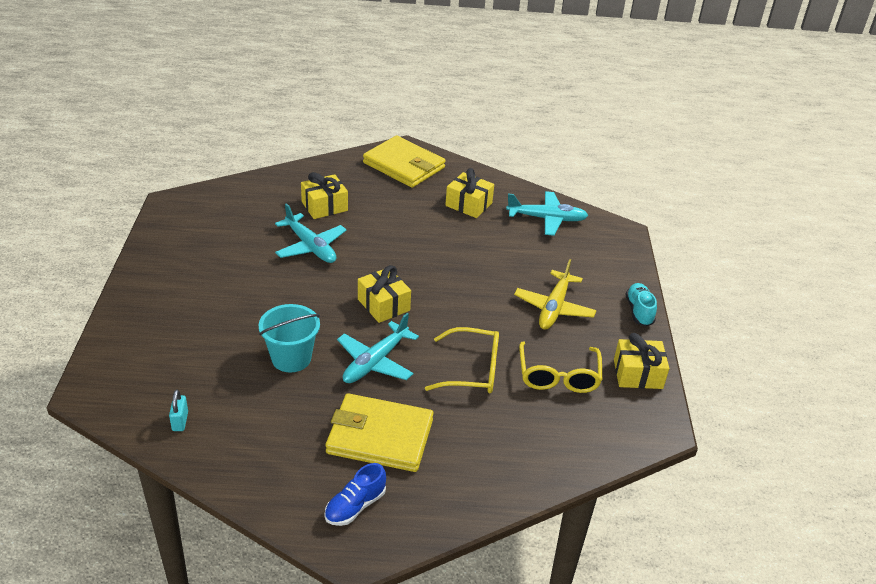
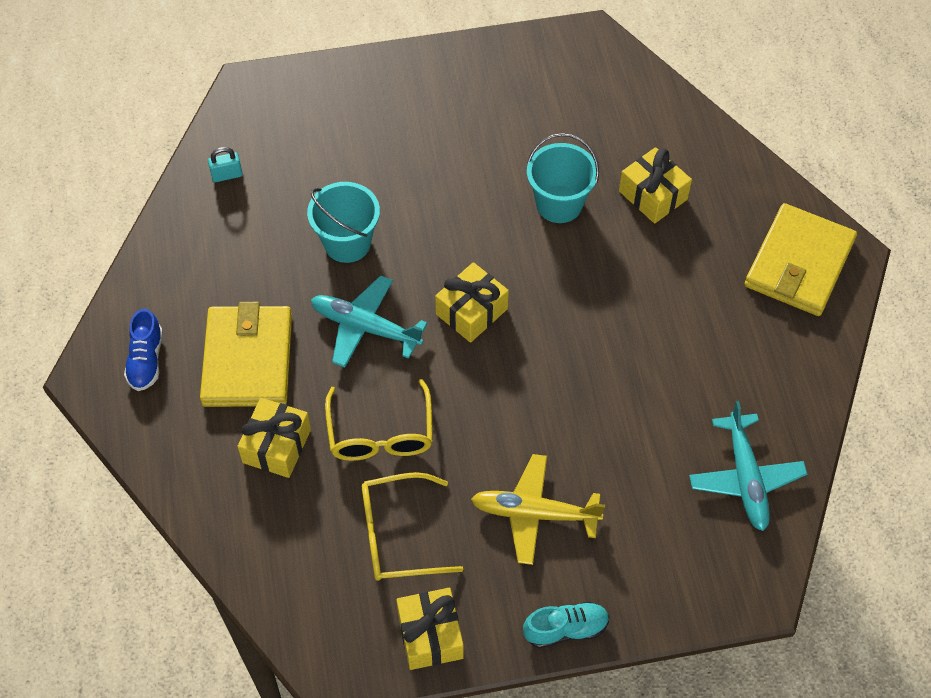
camera: 80 degrees right, 20 degrees up
turquoise plane [275,203,347,263] -> turquoise bucket [527,133,599,223]
blue shoe [325,463,386,526] -> blue shoe turned 120 degrees counterclockwise [124,309,163,391]
yellow gift [445,168,494,218] -> yellow gift moved to [237,398,311,478]

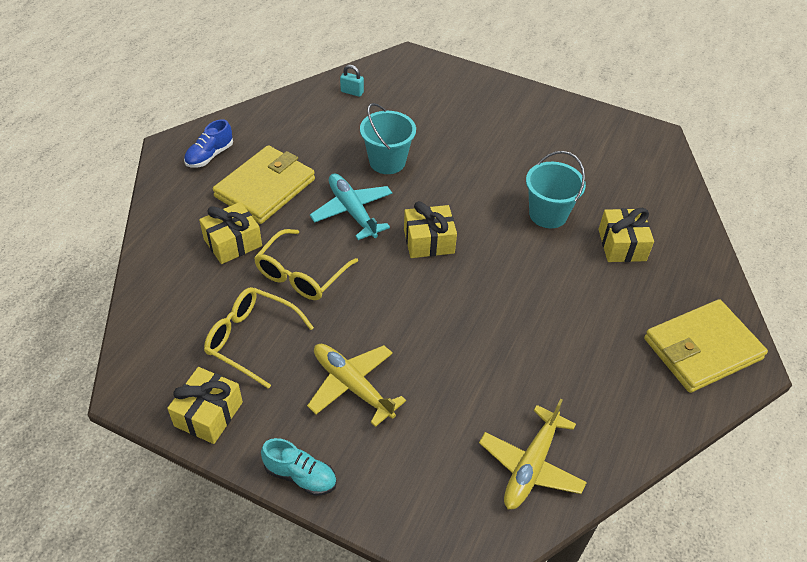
camera: 35 degrees right, 10 degrees down
turquoise plane [689,401,807,531] -> yellow plane [479,399,587,509]

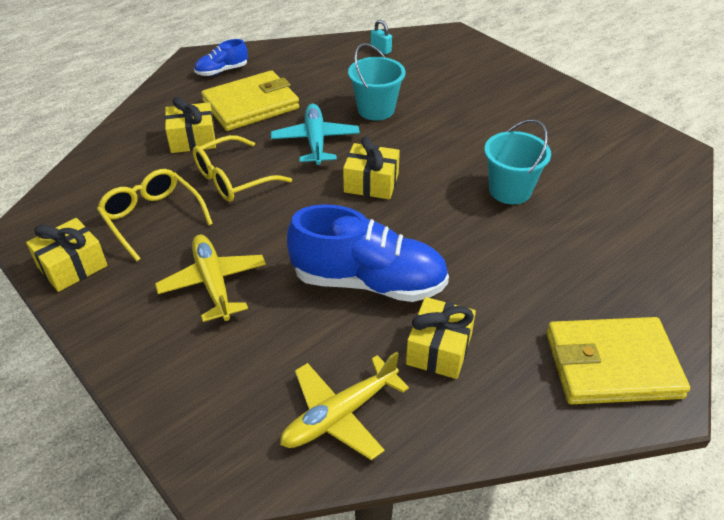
camera: 25 degrees right, 5 degrees down
turquoise shoe [261,438,337,496] -> none
yellow gift [598,208,654,262] -> yellow gift moved to [406,297,476,379]
none -> blue shoe [287,204,449,302]

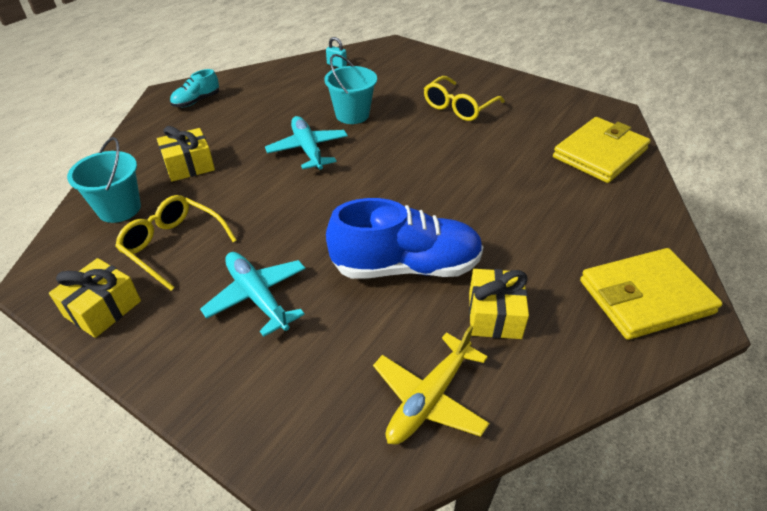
camera: 15 degrees left, 0 degrees up
yellow plane [155,235,266,322] -> turquoise plane [200,252,306,337]
yellow glasses [193,135,292,202] -> yellow glasses moved to [424,76,505,121]
blue shoe [194,39,248,76] -> turquoise shoe [170,69,219,107]
yellow wallet [201,71,299,131] -> yellow wallet moved to [553,117,650,183]
yellow gift [343,136,400,199] -> none
turquoise bucket [484,119,551,204] -> turquoise bucket moved to [67,137,141,223]

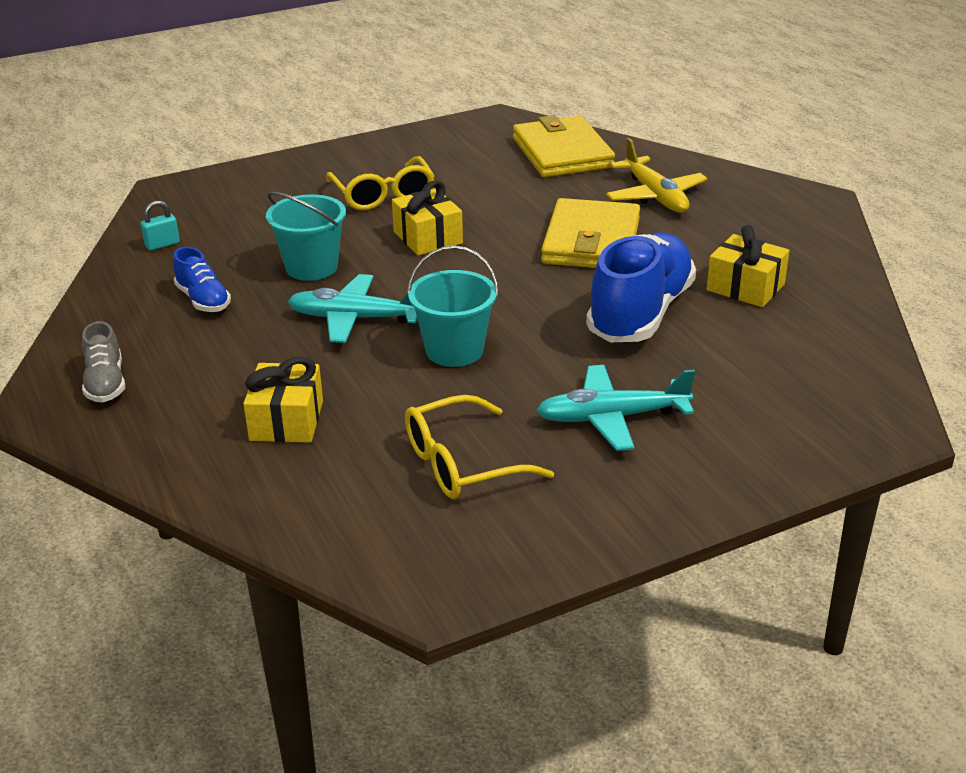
camera: 60 degrees left, 10 degrees down
yellow gift [49,258,141,338] -> yellow gift moved to [392,181,463,256]
turquoise bucket [67,137,141,223] -> turquoise bucket moved to [407,245,499,367]
turquoise shoe [170,69,219,107] -> grey shoe [82,321,125,402]
yellow plane [373,325,490,444] -> yellow plane moved to [606,138,708,213]
yellow wallet [580,248,723,340] -> yellow wallet moved to [541,198,640,268]
none -> blue shoe [173,247,231,312]

